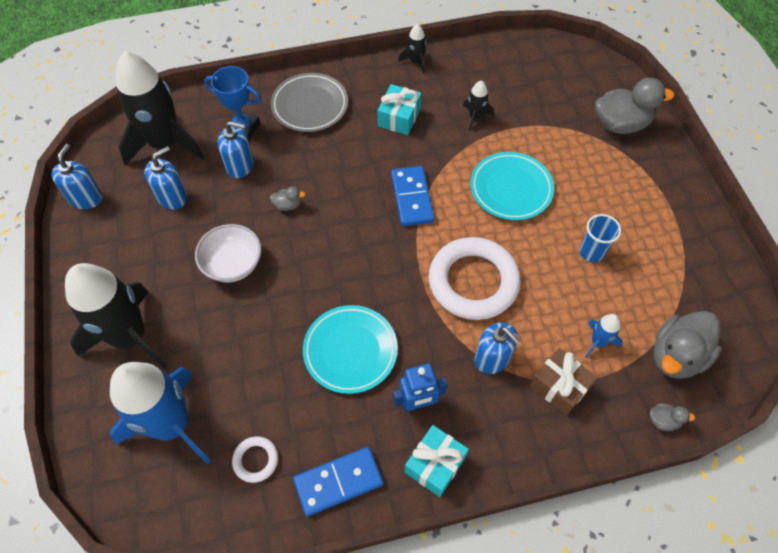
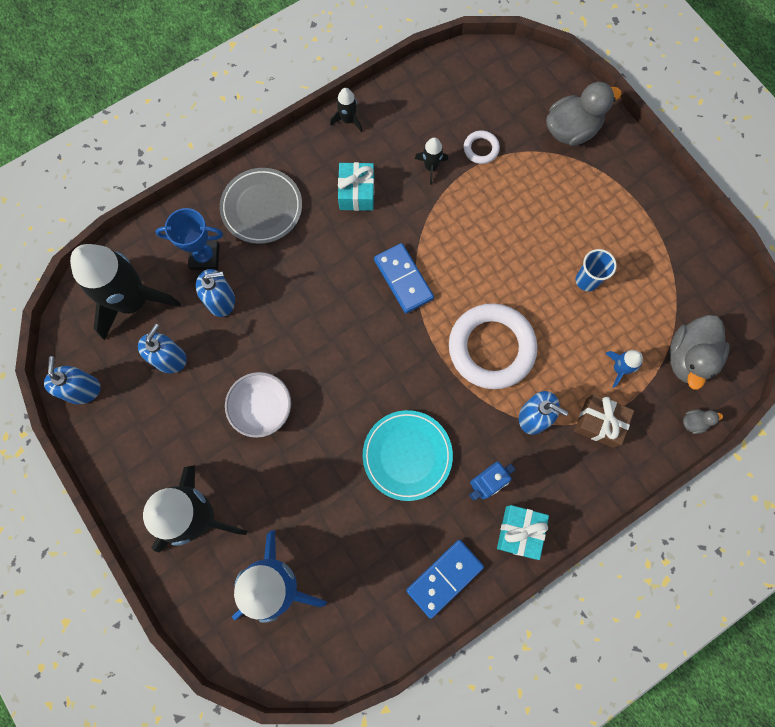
camera: 20 degrees left, 15 degrees up
white ring [232,436,278,483] -> white ring moved to [464,130,500,164]
grey duck [270,186,306,211] -> none
turquoise plate [470,152,554,220] -> none

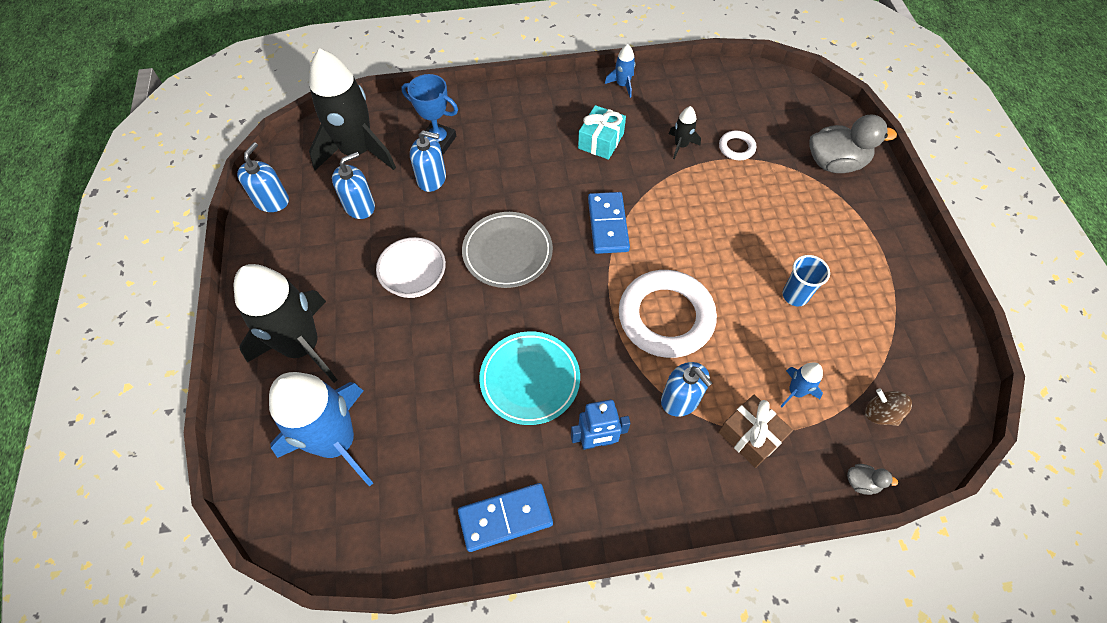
camera: 25 degrees right, 15 degrees down
grey plate [220,168,302,244] -> grey plate moved to [462,212,553,288]
black rocket [330,88,362,132] -> blue rocket [605,44,635,98]
turquoise gift [497,505,549,560] -> none
grey duck [670,315,730,390] -> brown spinning top [865,389,912,426]

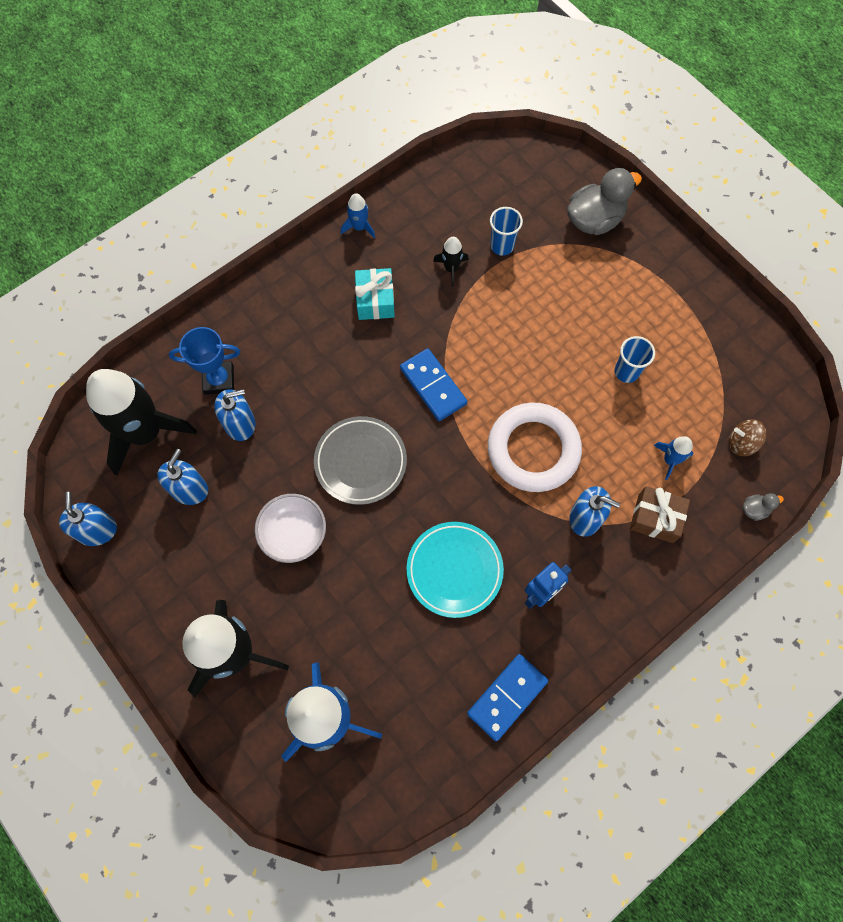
camera: 30 degrees left, 10 degrees up
white ring [719,131,756,160] -> blue cup [490,207,523,256]

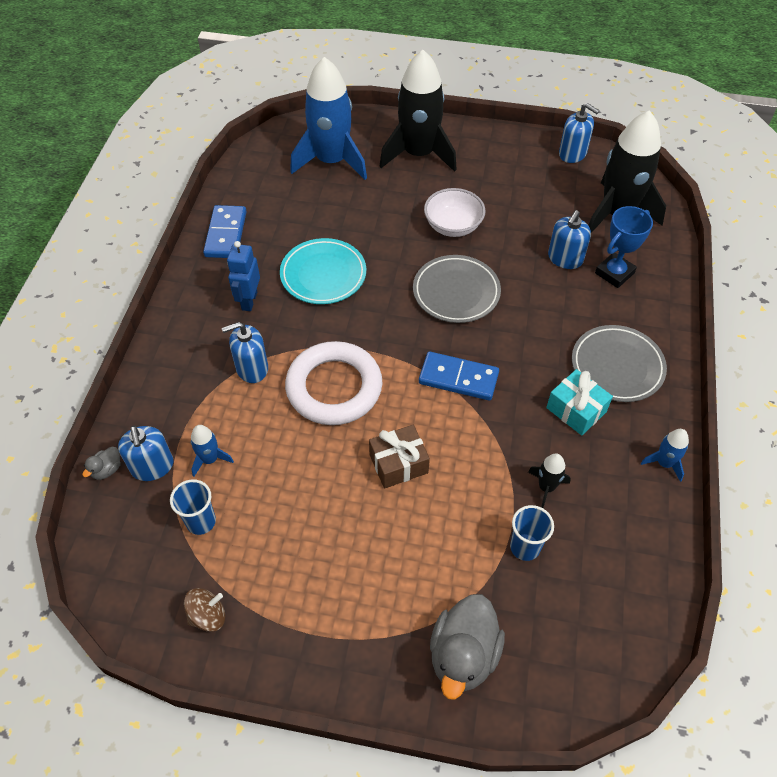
camera: 140 degrees right, 15 degrees down
blue soap dispenser [157,449,208,505] -> blue soap dispenser moved to [118,426,174,481]
blue cup [615,336,655,383] -> blue cup moved to [170,479,216,535]
brown gift [630,486,690,543] -> brown gift moved to [369,425,430,488]
brown spinning top [729,419,766,456] -> brown spinning top moved to [184,588,225,632]
none -> grey plate [572,325,667,402]

